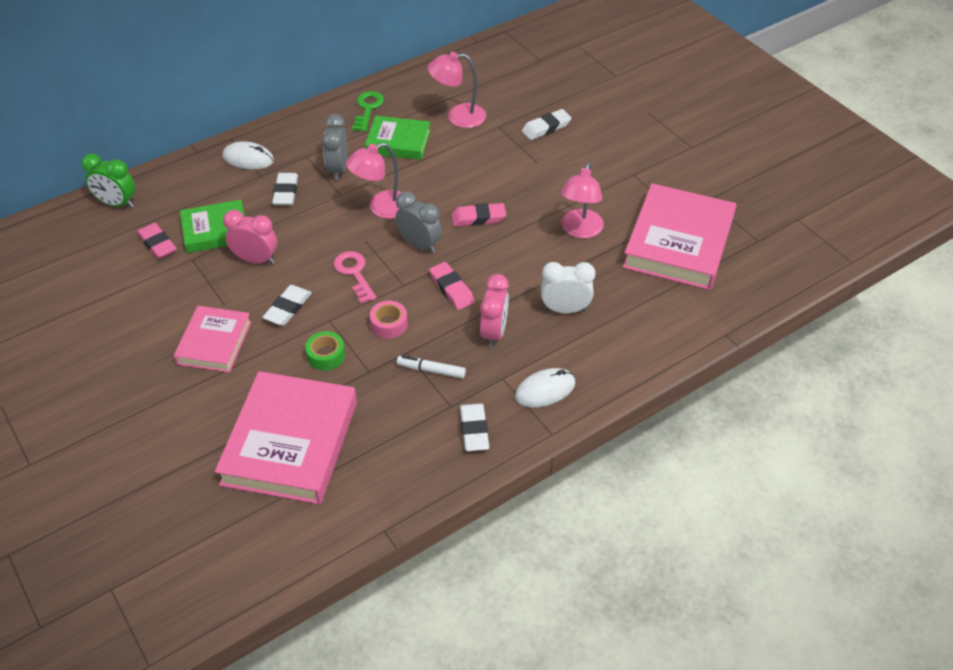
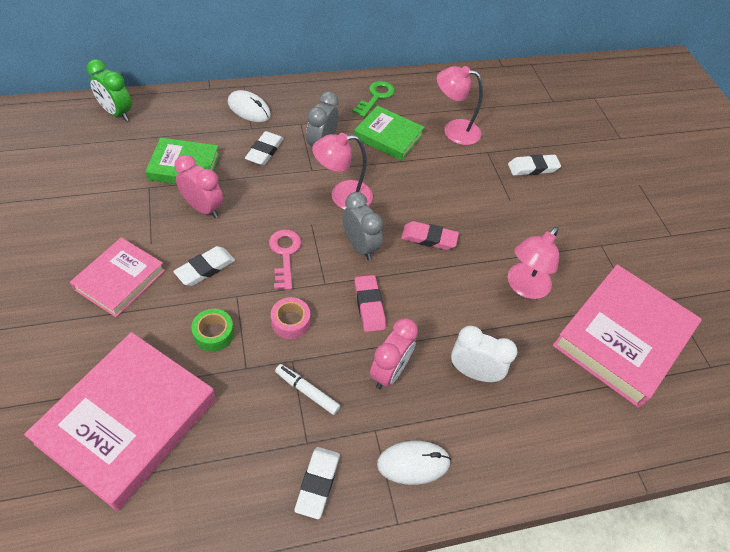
camera: 15 degrees right, 5 degrees up
pink eraser [137,223,177,259] -> none

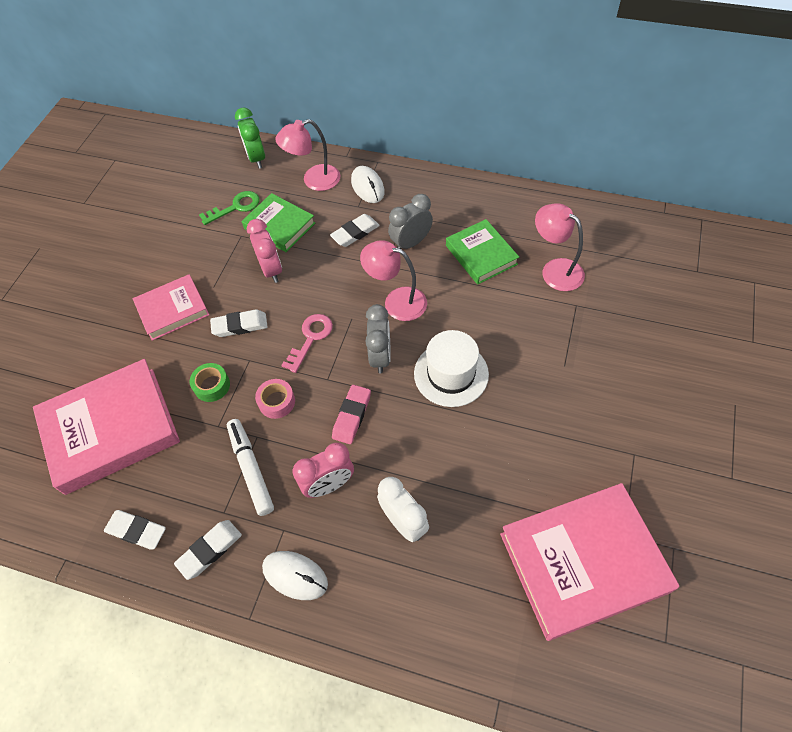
camera: 40 degrees right, 5 degrees up
white marker [275,364,340,415] -> white marker [227,419,274,516], size x1.50
green key [353,81,395,117] -> green key moved to [199,191,260,225]
pink eraser [401,221,459,250] -> white hat [414,330,489,407]
white eraser [508,154,561,176] -> white eraser moved to [104,510,166,549]
pink lamp [508,227,559,299] -> pink lamp moved to [275,119,340,191]

